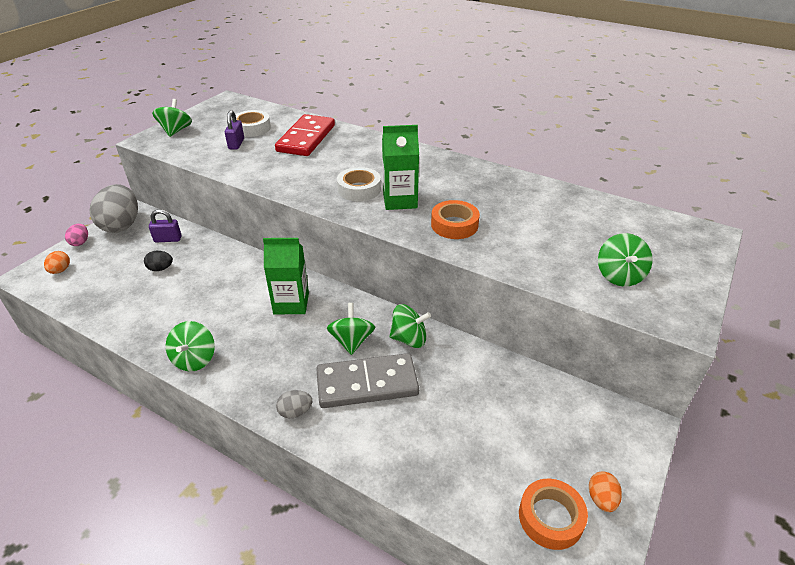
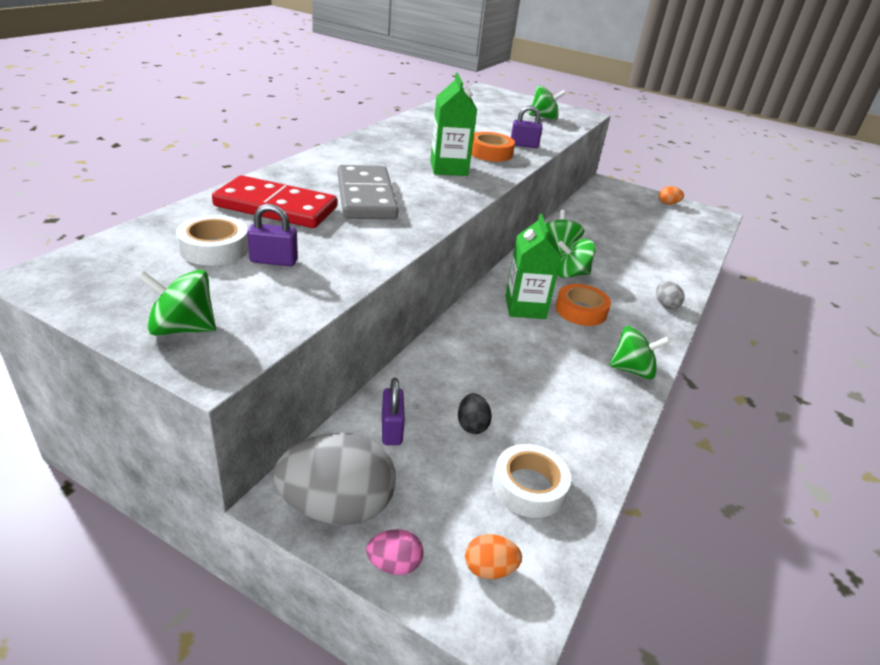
camera: 95 degrees left, 5 degrees down
grey domino [316,353,419,408] -> grey domino moved to [338,165,398,219]
white tape [337,167,381,201] -> white tape moved to [493,444,571,518]
orange tape [519,478,588,550] -> orange tape moved to [555,284,611,326]
none -> purple padlock [511,105,542,148]

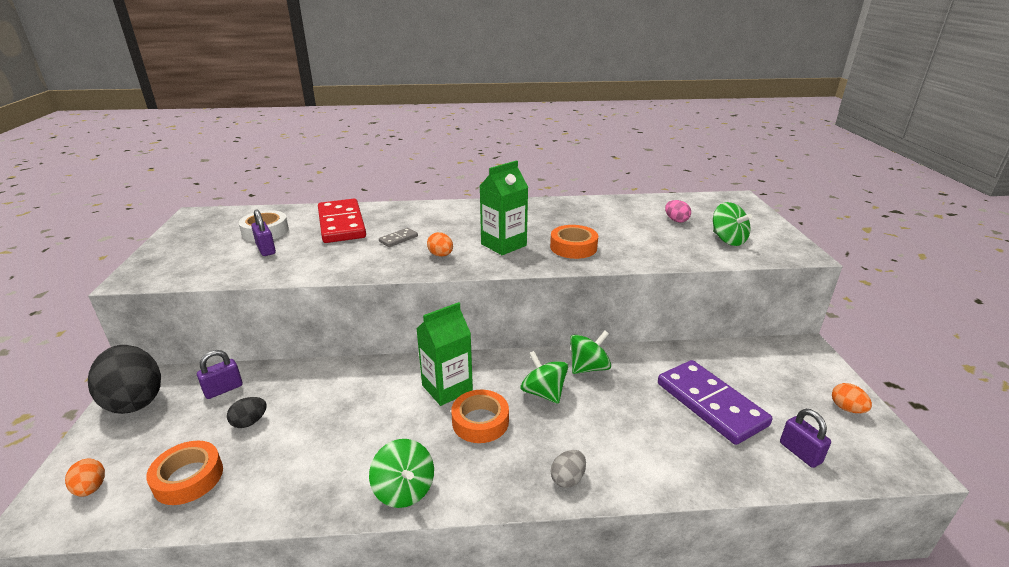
camera: 60 degrees right, 5 degrees down
green spinning top [138,269,216,336] -> none
grey egg [274,432,396,526] -> black egg [88,345,161,414]
grey domino [338,165,398,219] -> grey domino [379,228,418,247], size x0.42
pink egg [366,529,423,575] -> pink egg moved to [665,200,691,223]
white tape [493,444,571,518] -> orange tape [146,441,223,505]
purple padlock [511,105,542,148] -> purple padlock moved to [780,409,831,468]
none -> orange egg [427,232,453,257]
none -> purple domino [658,360,772,445]

